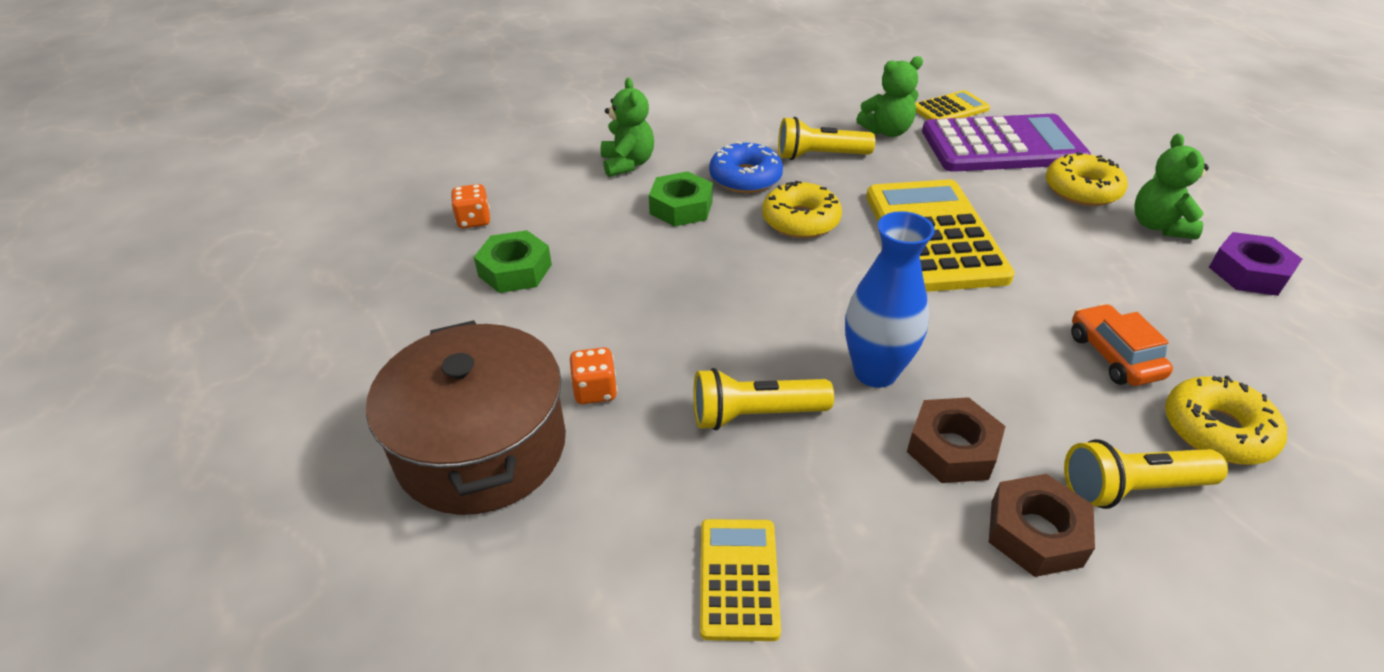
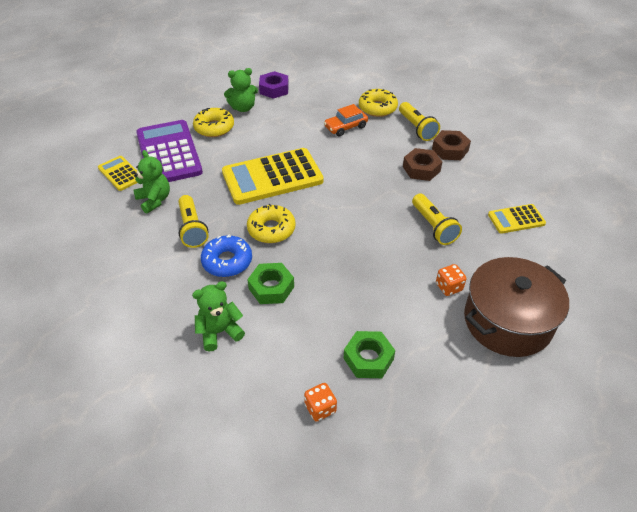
camera: 105 degrees left, 5 degrees up
blue vase [845,211,935,388] -> none

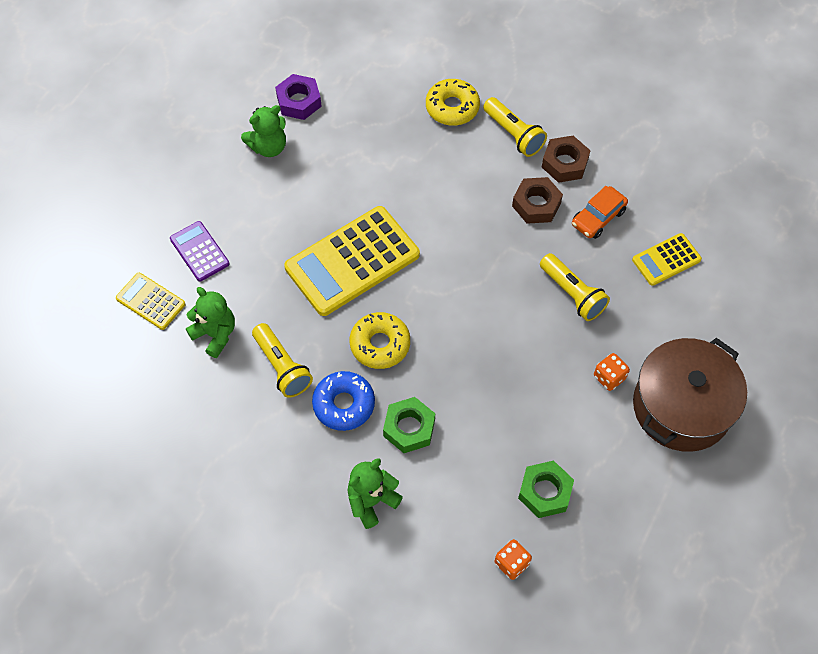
camera: 15 degrees left, 15 degrees up
purple calculator [136,120,203,182] -> purple calculator [170,221,230,282], size x0.51
yellow donut [193,108,234,137] -> none
orange car [324,104,368,137] -> orange car moved to [572,186,628,239]

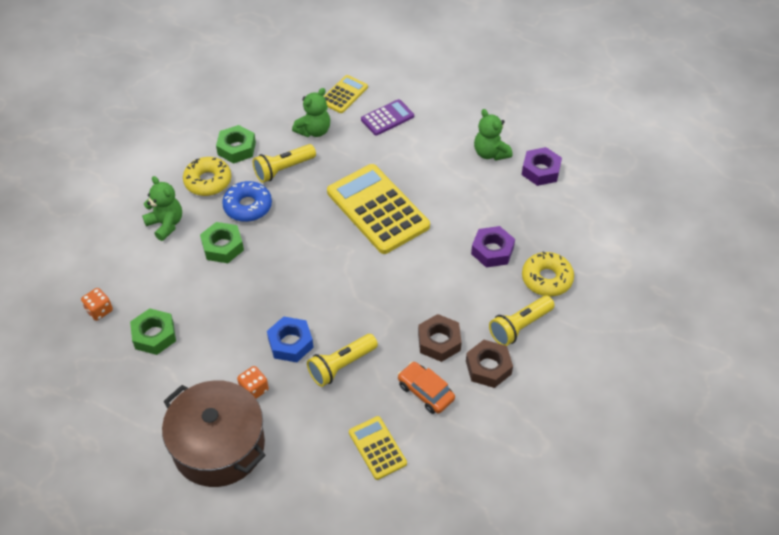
camera: 90 degrees right, 10 degrees down
yellow donut [349,312,410,369] -> yellow donut moved to [183,157,231,196]
none -> green nut [216,125,256,164]
none -> blue nut [267,316,314,362]
none -> purple nut [471,226,515,267]

